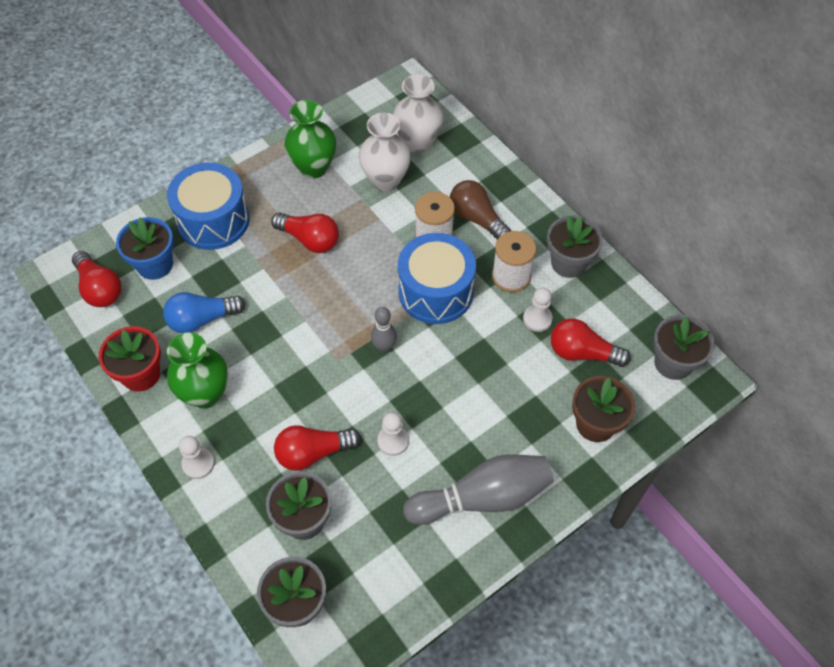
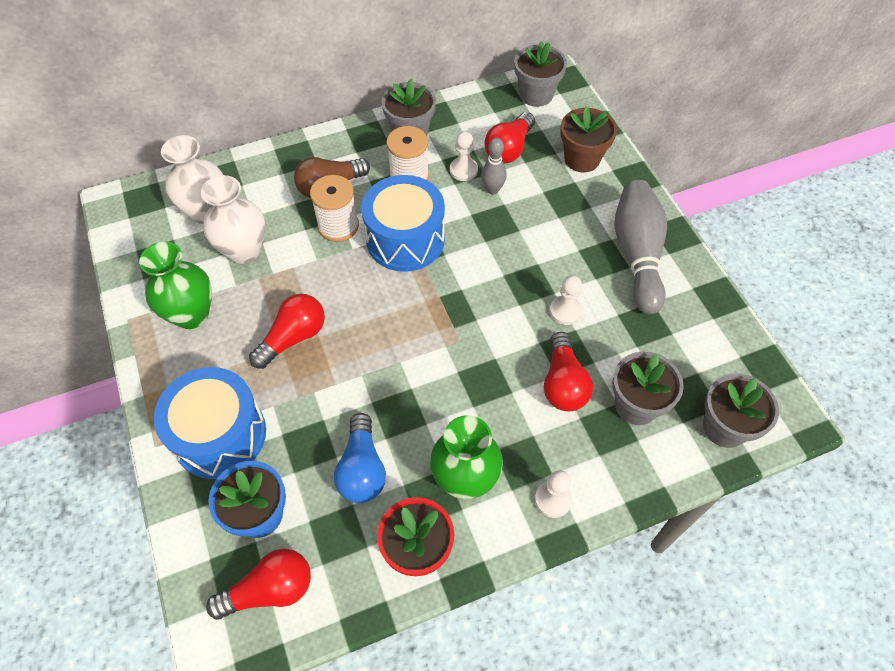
camera: 75 degrees left, 0 degrees up
grey bowling pin [371,307,397,353] -> grey bowling pin moved to [481,138,507,195]

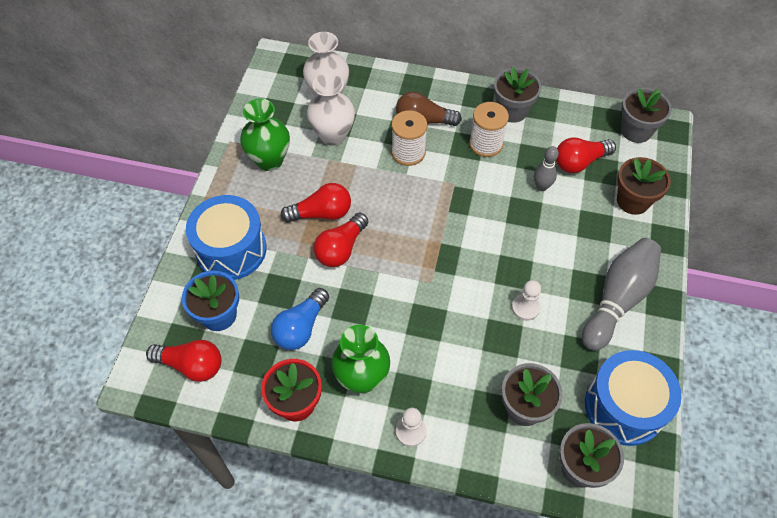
camera: 35 degrees right, 0 degrees up
blue drum [361,175,445,272] -> blue drum moved to [585,350,682,446]
white pawn [450,131,478,181] -> none
red light bulb [544,332,593,411] -> red light bulb moved to [314,213,368,267]

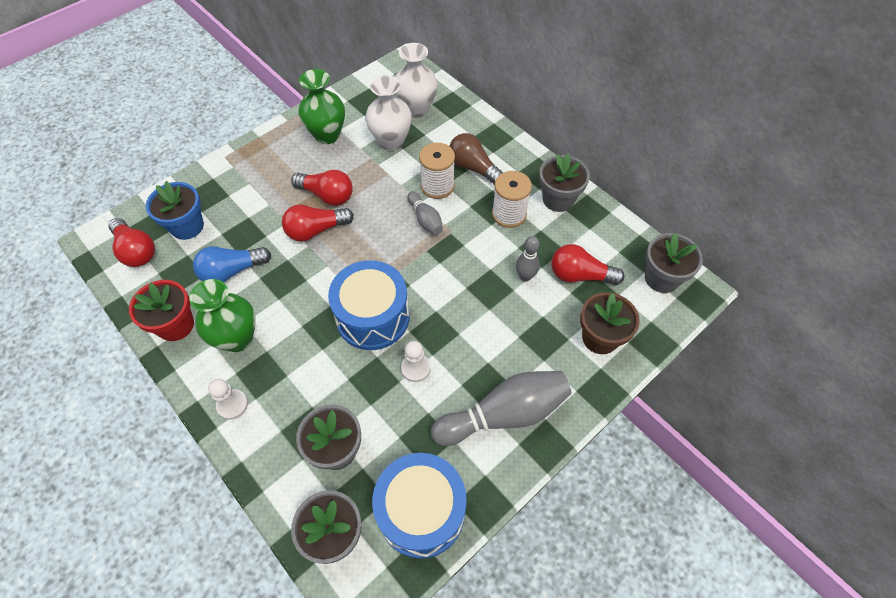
camera: 35 degrees right, 0 degrees up
blue drum [186,195,267,280] -> blue drum moved to [328,260,410,350]
none -> grey bowling pin [407,191,443,235]

